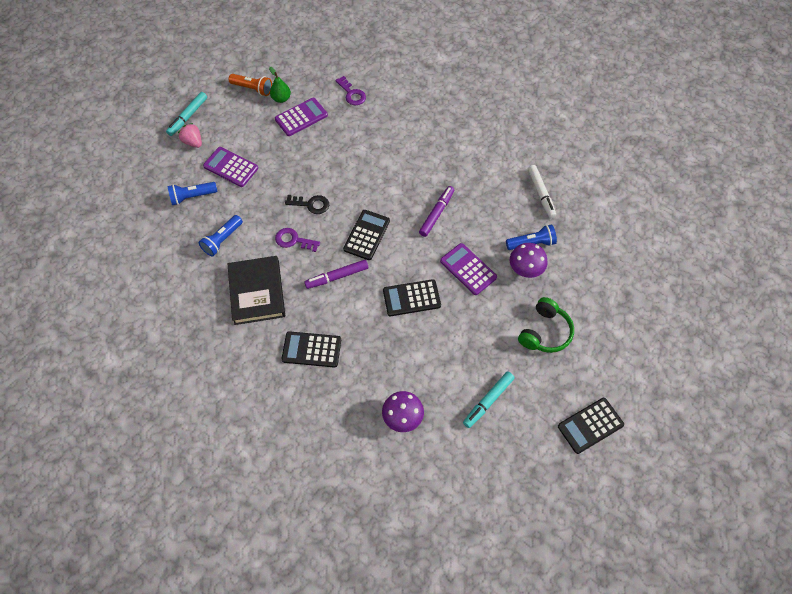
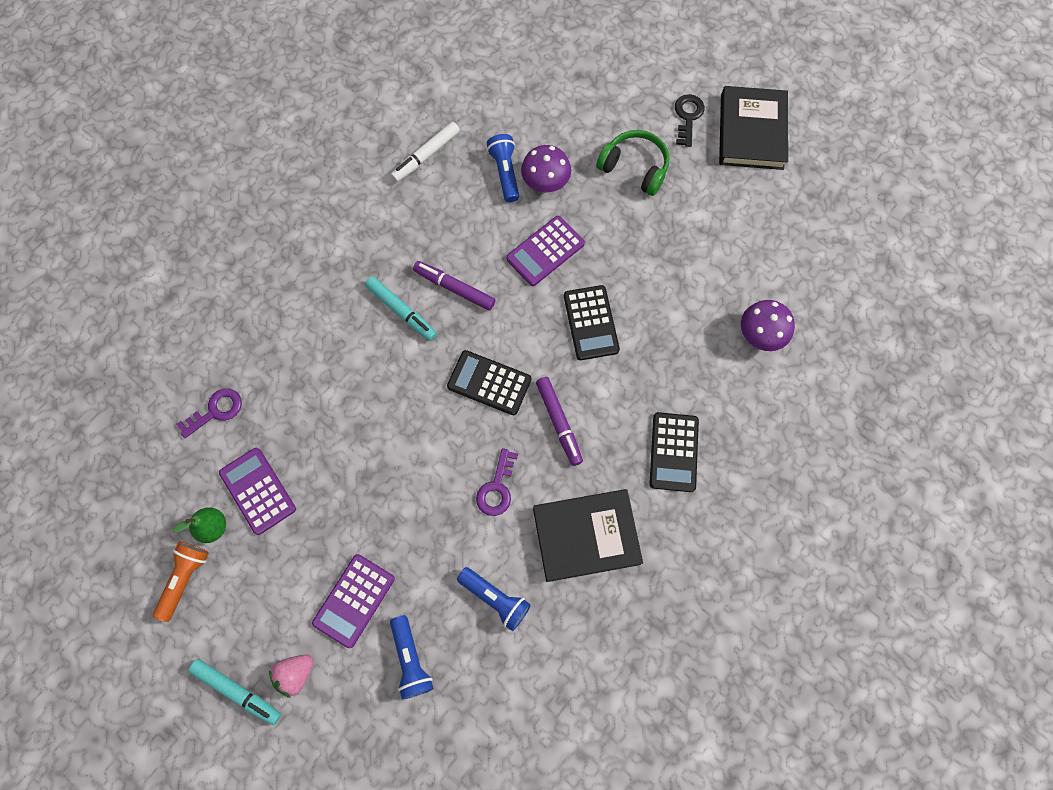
camera: 90 degrees left, 10 degrees up
black key [285,195,329,214] -> black key moved to [675,94,705,147]
turquoise marker [463,372,515,428] -> turquoise marker moved to [365,276,437,341]
white marker [528,165,556,218] -> white marker turned 150 degrees clockwise [390,121,460,182]
black calculator [558,398,624,454] -> black book [719,86,788,170]

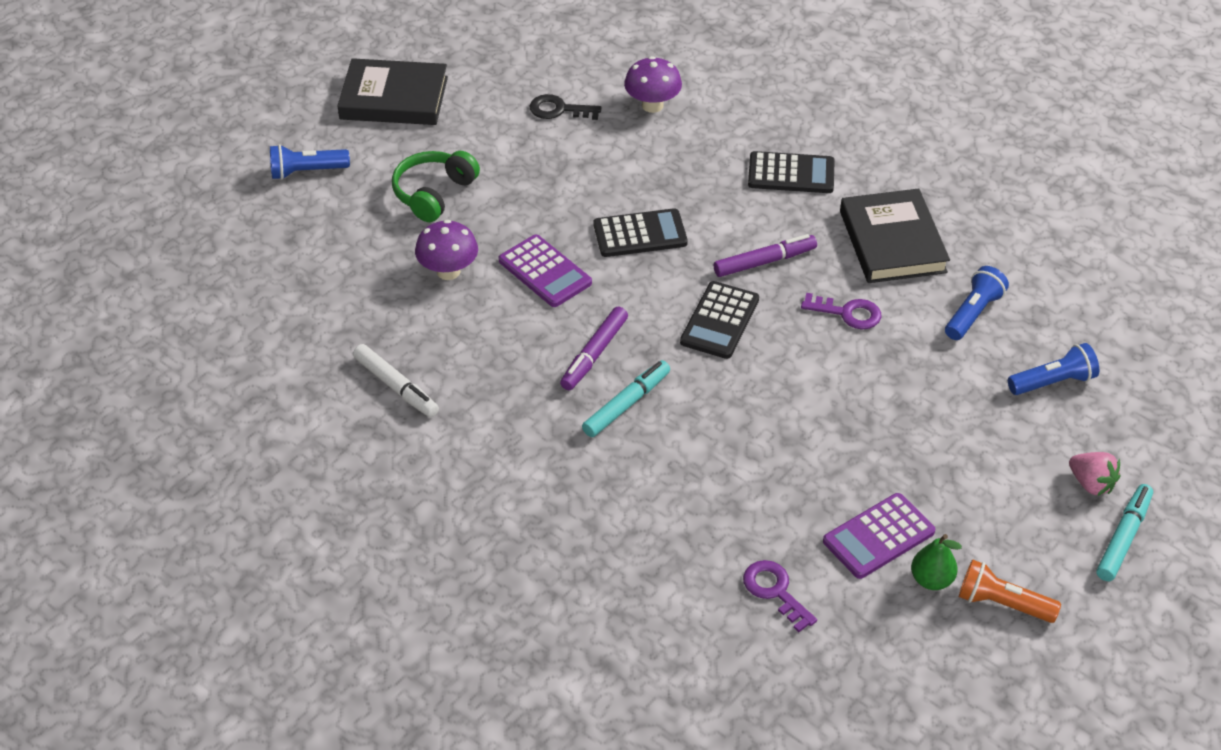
camera: 90 degrees left, 25 degrees down
purple calculator [312,554,395,648] -> none
blue flashlight [487,134,519,202] -> blue flashlight moved to [270,144,350,180]
black key [675,94,705,147] -> black key moved to [529,94,601,120]

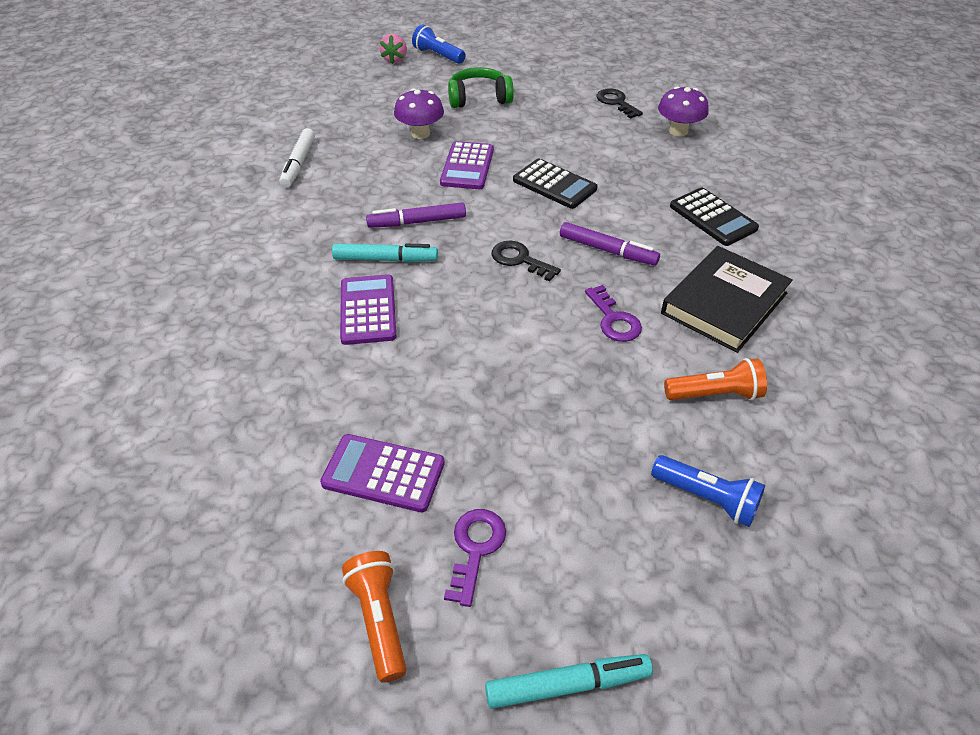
camera: 50 degrees right, 0 degrees up
black book [337,58,448,125] -> none
black calculator [680,281,759,359] -> black key [492,241,561,282]
purple key [743,560,817,632] -> purple key moved to [444,509,506,607]
green pear [911,534,962,590] -> none
blue flashlight [945,266,1009,340] -> orange flashlight [664,358,767,400]
pink strawberry [1069,452,1120,496] -> pink strawberry moved to [379,33,407,64]
none -> purple calculator [340,274,396,345]

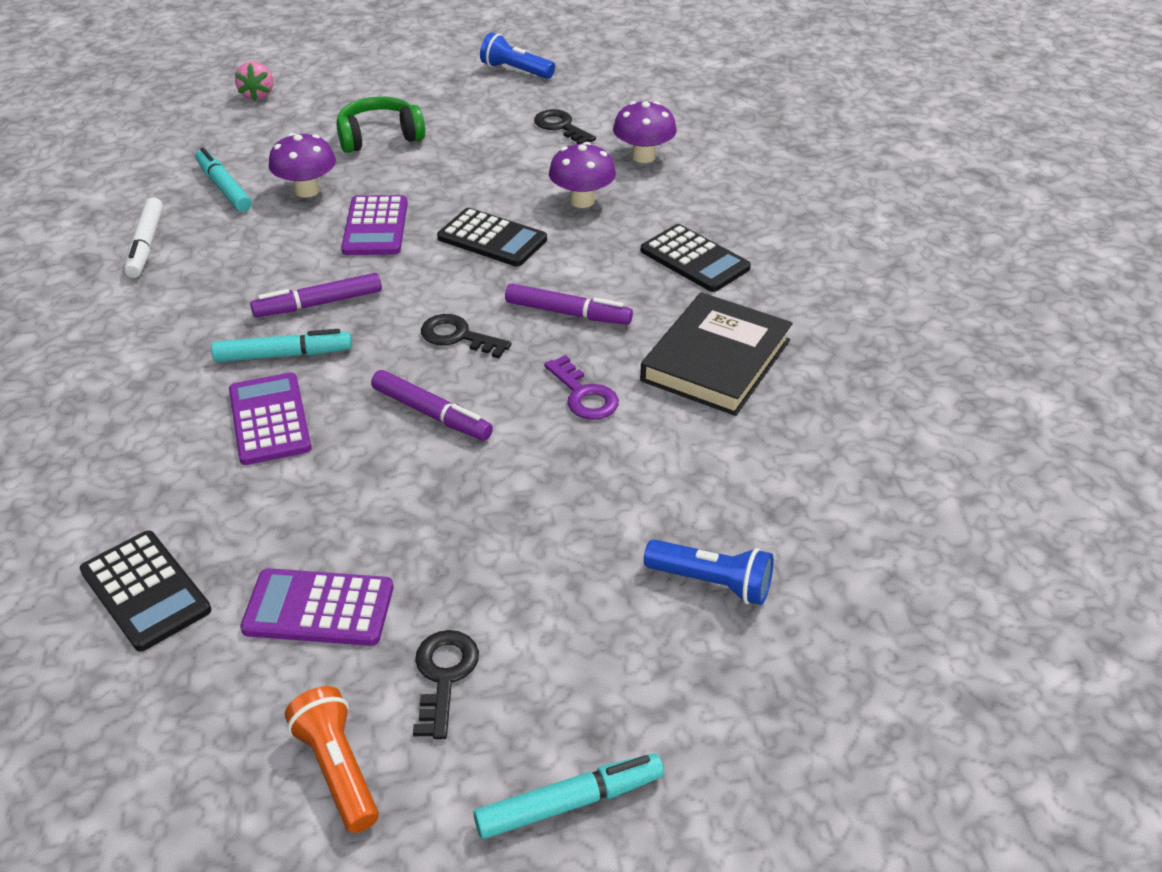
camera: 10 degrees left, 5 degrees down
blue flashlight [412,24,466,64] -> blue flashlight moved to [480,32,555,79]
purple key [444,509,506,607] -> black key [413,630,479,739]
orange flashlight [664,358,767,400] -> none
none -> black calculator [80,531,211,652]
none -> turquoise marker [195,148,252,212]
none -> purple marker [371,370,493,441]
none -> purple mushroom [549,142,616,208]

